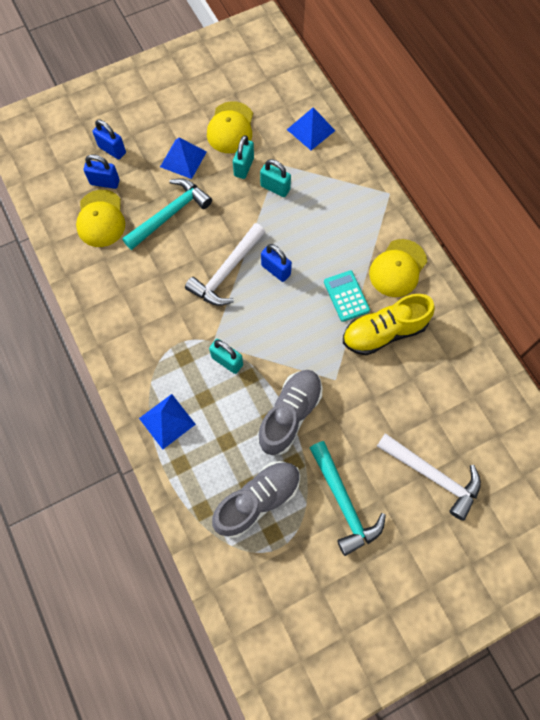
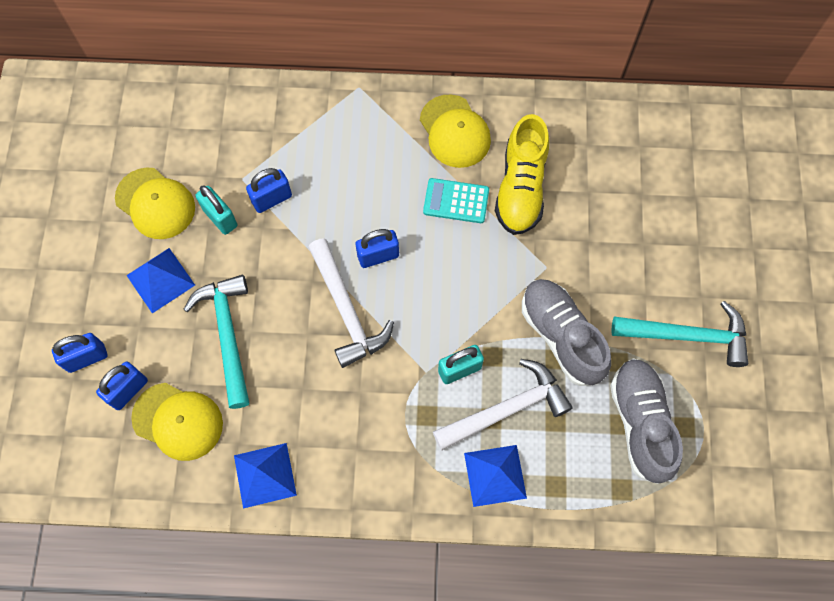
camera: 60 degrees left, 0 degrees up
turquoise padlock [260,159,291,197] -> blue padlock [246,168,292,213]
blue pyramid [287,107,336,150] -> blue pyramid moved to [234,443,297,509]
white hammer [377,433,481,521] -> white hammer moved to [433,359,573,450]

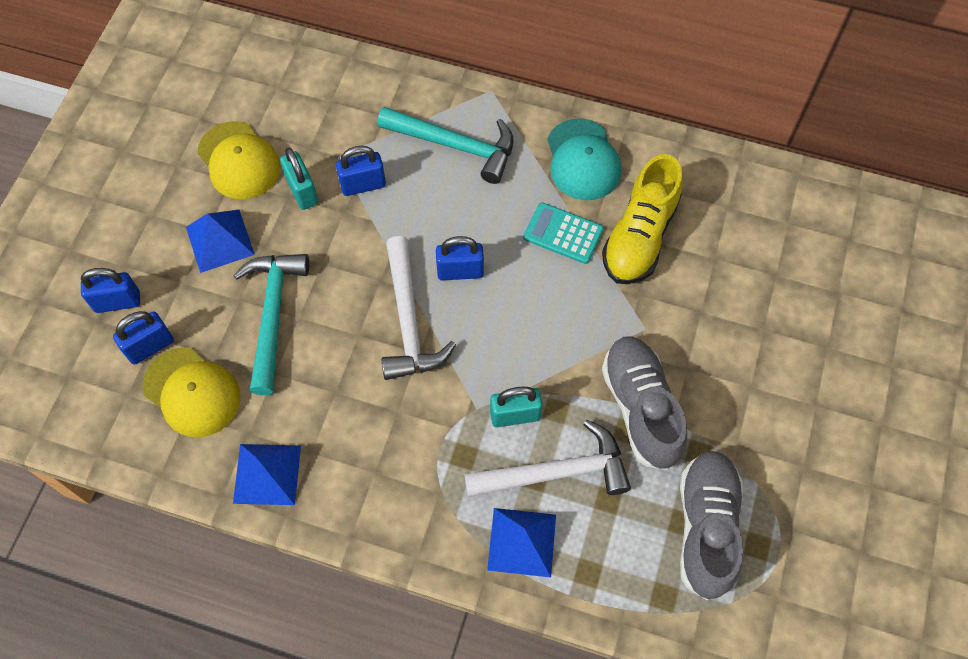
camera: 15 degrees right, 5 degrees down
yellow cap [420,95,491,168] -> turquoise cap [547,119,621,200]
turquoise hammer [612,301,748,367] -> turquoise hammer moved to [377,107,514,184]

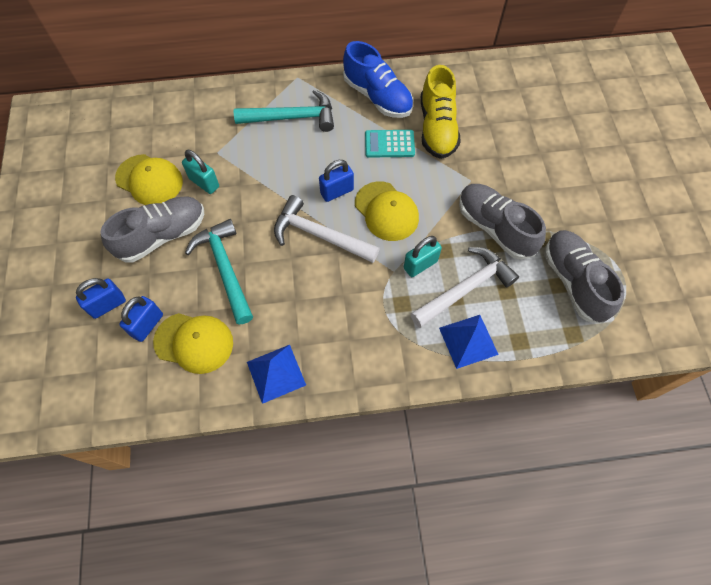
camera: 25 degrees left, 0 degrees up
blue pyramid [186,210,255,273] -> grey shoe [100,197,204,262]
blue padlock [336,146,386,196] -> none
white hammer [381,236,456,380] -> white hammer turned 150 degrees clockwise [274,195,380,263]
turquoise cap [547,119,621,200] -> blue shoe [343,41,413,118]
none -> yellow cap [355,181,419,241]

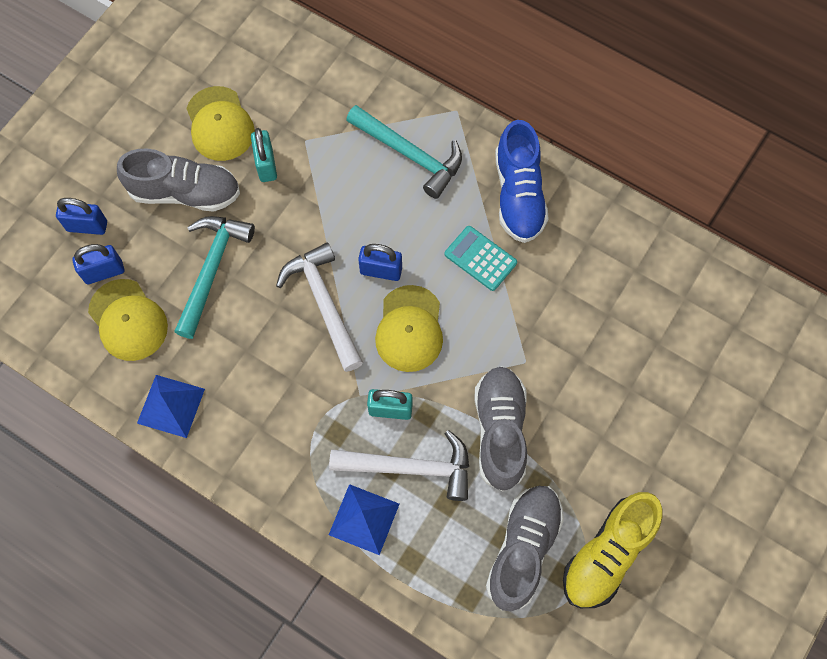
camera: 40 degrees right, 5 degrees up
yellow shoe [421,65,461,159] -> yellow shoe moved to [563,492,662,608]

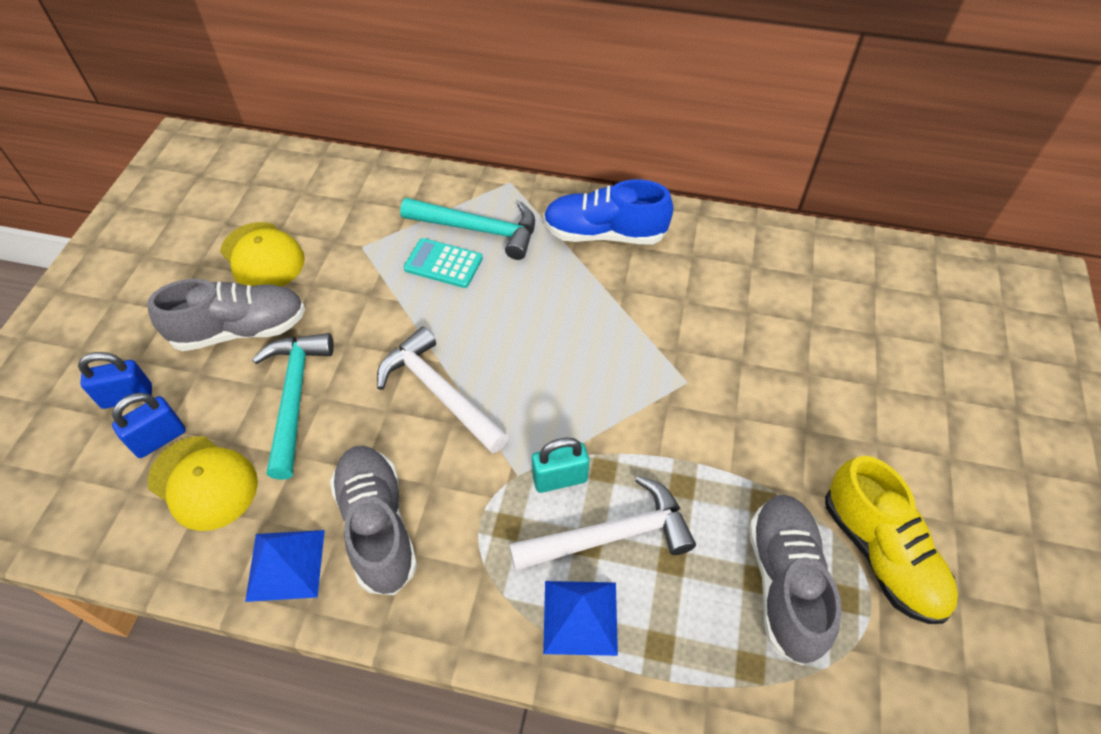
camera: 20 degrees left, 15 degrees down
turquoise padlock [251,128,277,182] -> none
blue padlock [358,244,402,281] -> none
yellow cap [375,285,443,372] -> none
turquoise calculator [444,226,517,291] -> turquoise calculator moved to [404,238,483,288]
grey shoe [474,366,527,492] -> grey shoe moved to [330,446,418,595]
blue shoe [495,120,549,243] -> blue shoe turned 120 degrees clockwise [543,179,673,245]
yellow shoe [563,492,662,608] -> yellow shoe turned 45 degrees counterclockwise [825,456,958,624]

